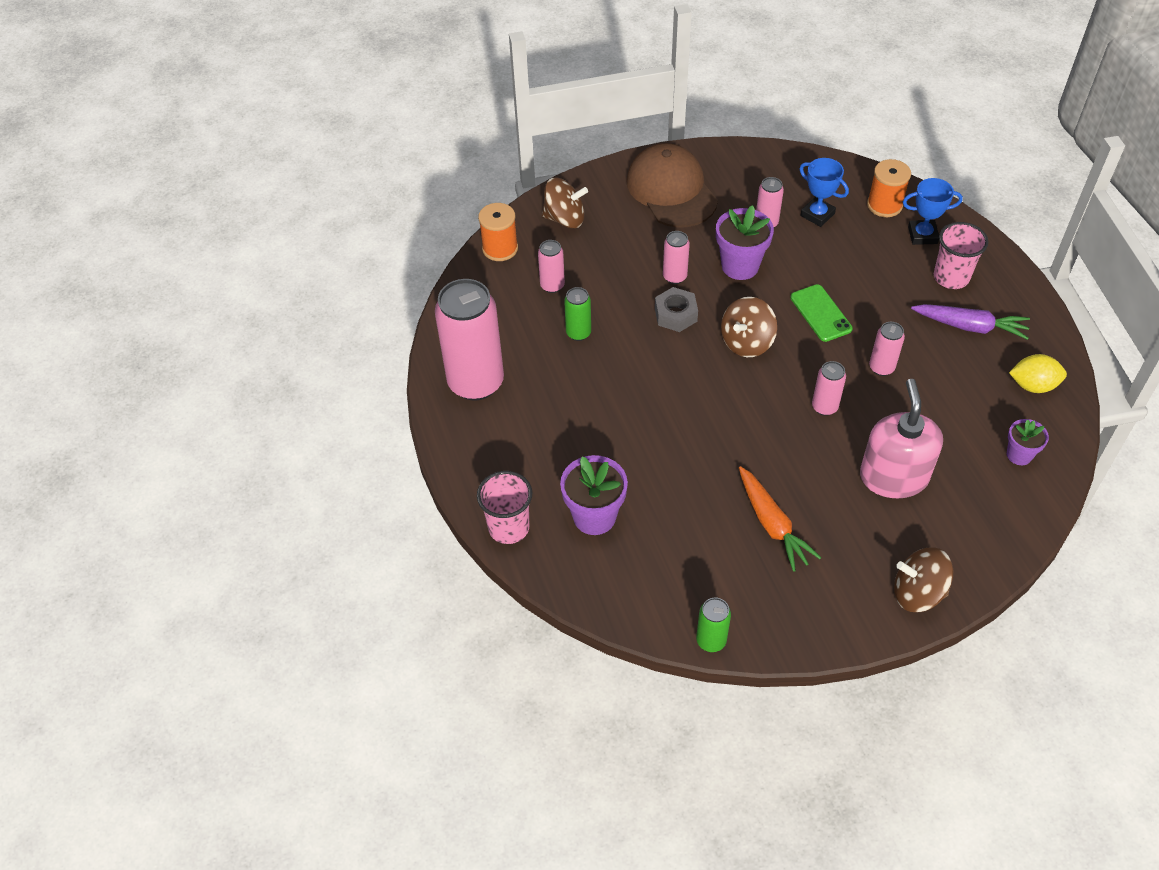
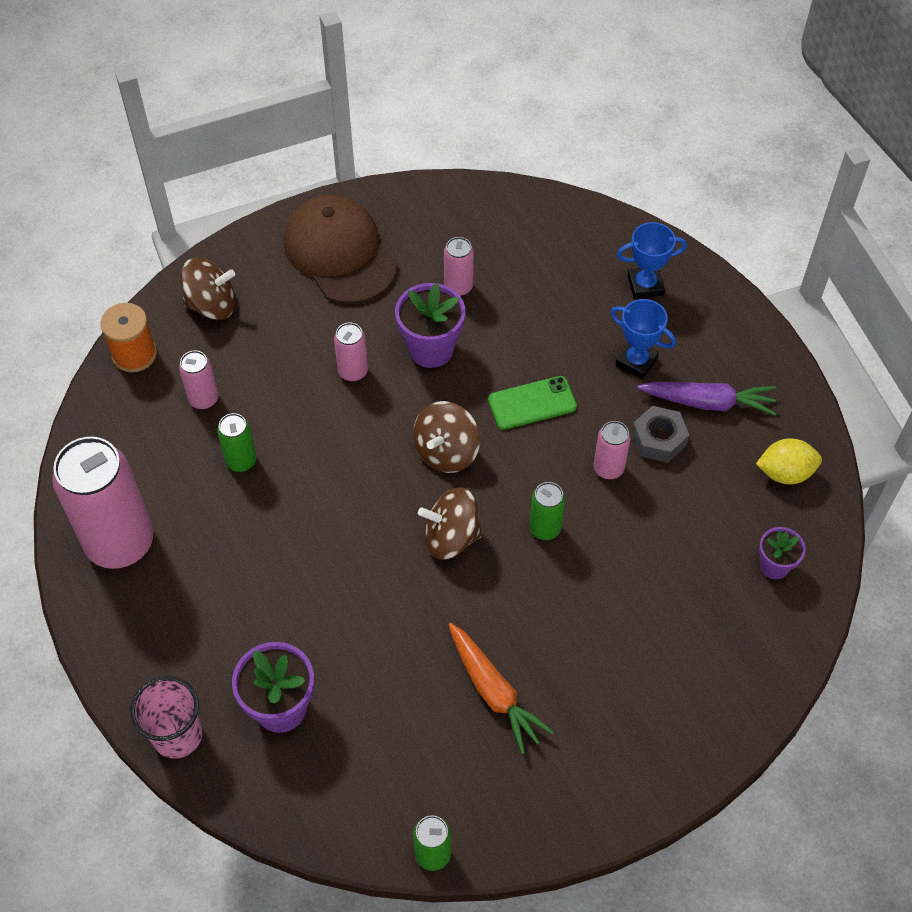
camera: 10 degrees left, 5 degrees up
grey nut [655,287,698,332] -> grey nut moved to [632,406,689,463]
green phone [790,284,853,342] -> green phone turned 75 degrees counterclockwise [488,376,577,430]
blue trophy [800,158,849,227] -> blue trophy moved to [610,299,676,379]
pink can [812,361,846,416] -> green can [529,482,565,540]
pink soap dispenser [860,379,943,498] -> none
orange spool [867,159,911,217] -> none
brown spinning top [894,547,953,612] -> brown spinning top moved to [418,487,483,560]
pink cup [934,222,988,289] -> none

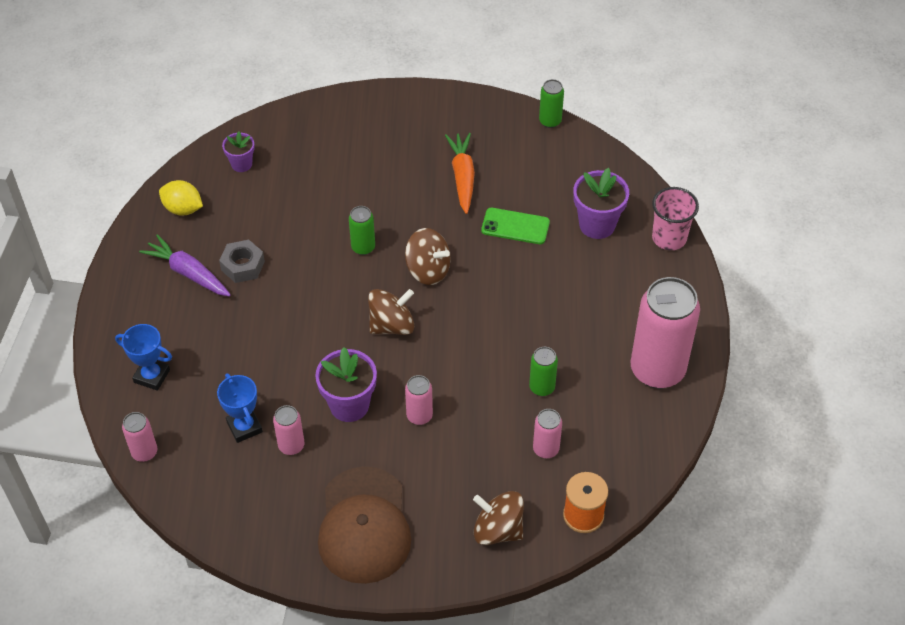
camera: 150 degrees left, 5 degrees down
green phone [488,376,577,430] -> green phone moved to [481,208,550,244]
pink can [593,421,631,479] -> pink can moved to [122,412,157,462]
blue trophy [610,299,676,379] -> blue trophy moved to [217,373,263,443]

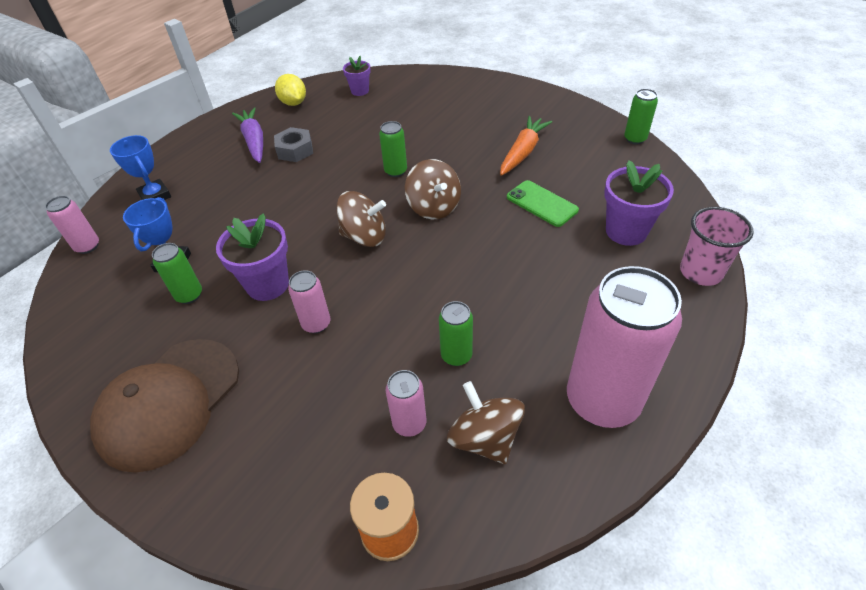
camera: 35 degrees right, 5 degrees down
pink can [273,405,304,455] -> green can [152,243,202,304]
brown spinning top [473,491,524,545] -> brown spinning top moved to [447,381,525,464]

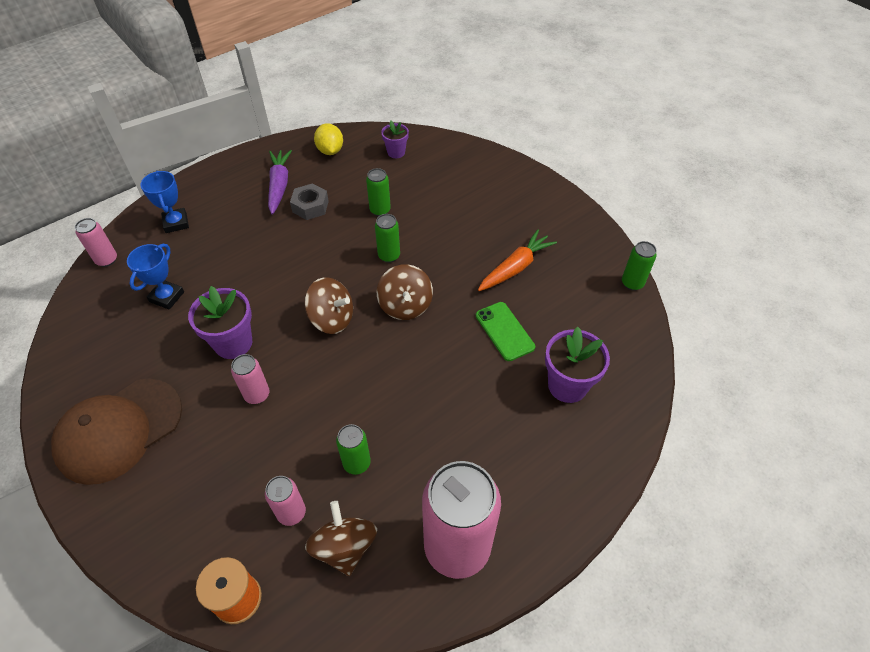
camera: 15 degrees right, 5 degrees up
green can [152,243,202,304] -> green can moved to [366,168,391,216]
pink cup [680,207,754,286] -> none

